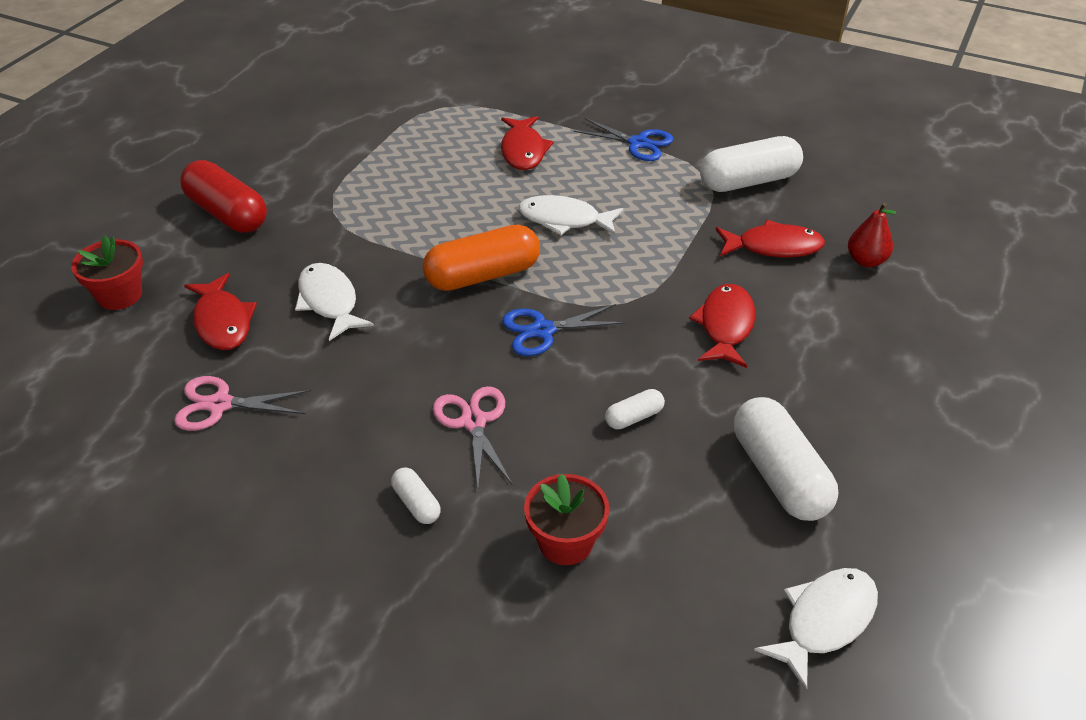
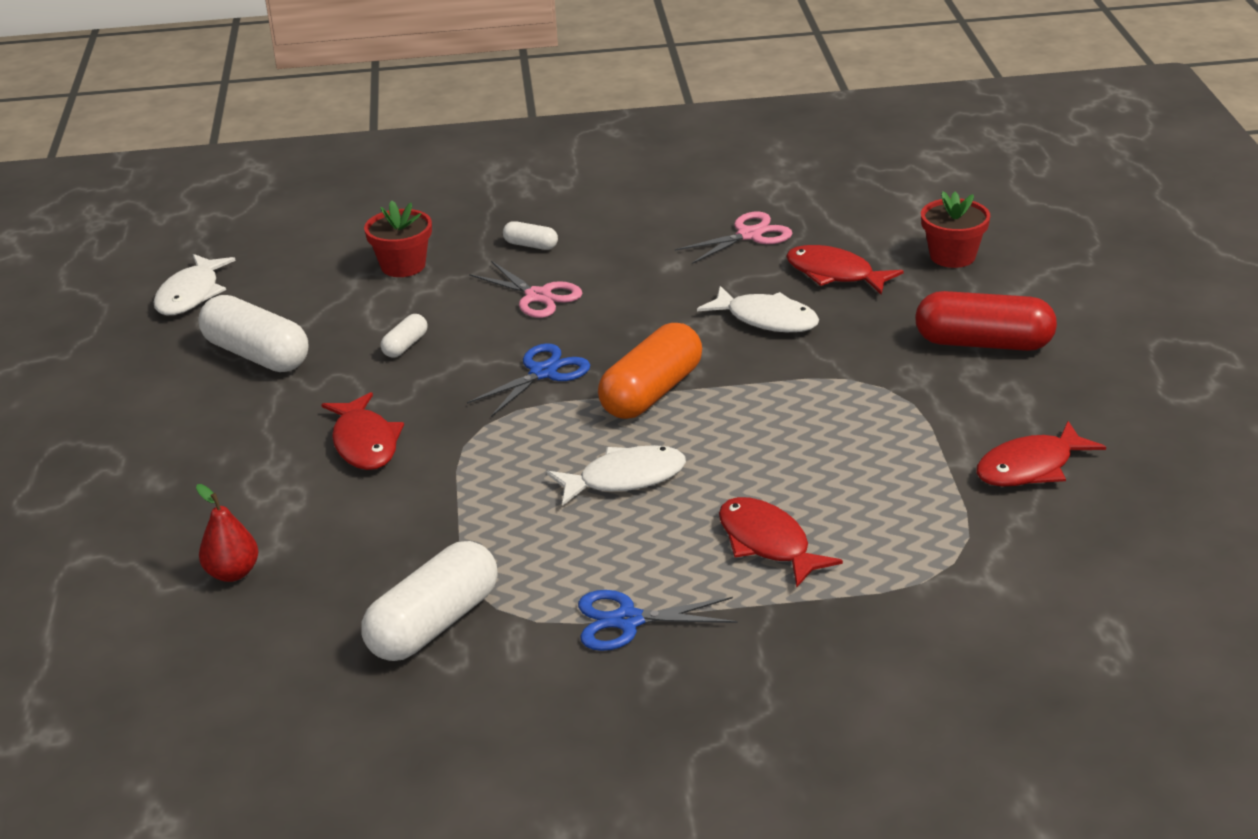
camera: 150 degrees right, 10 degrees down
red fish [716,220,825,258] -> red fish moved to [976,421,1106,487]

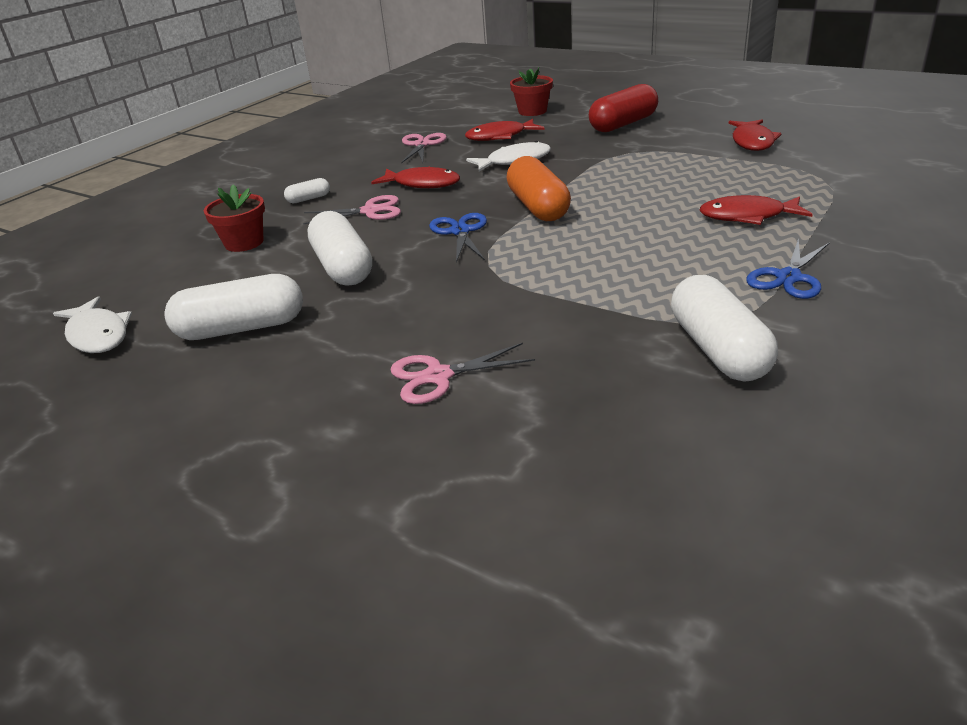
camera: 50 degrees left, 0 degrees up
red pear [196,484,259,582] -> none
red fish [321,392,404,470] -> red fish moved to [371,167,460,188]
white capsule [381,314,427,358] -> white capsule [307,211,372,286], size x2.11
white fish [547,445,686,506] -> none
none -> pink scissors [390,343,535,404]

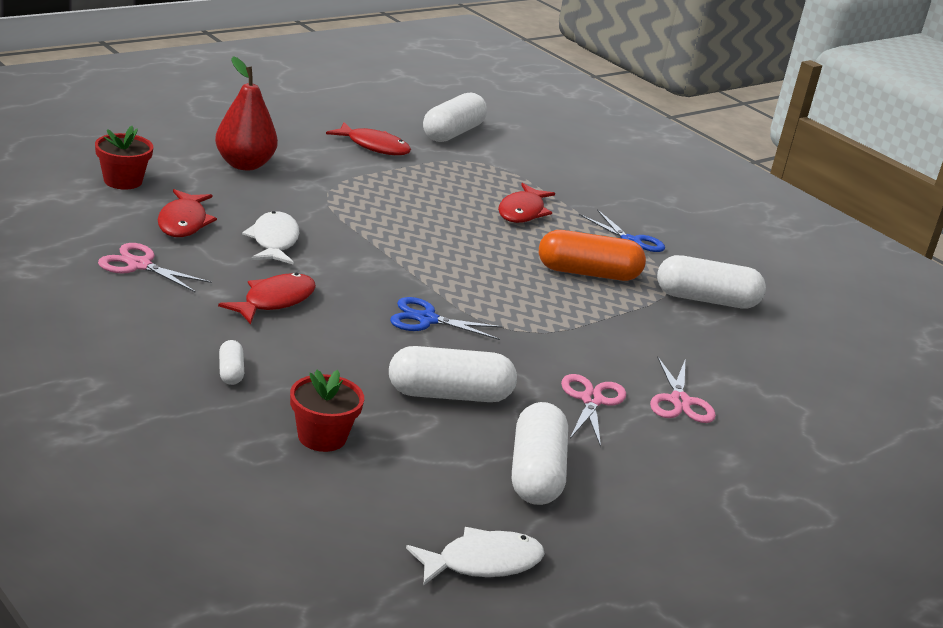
camera: 80 degrees left, 5 degrees down
pink scissors [303,195,401,225] -> pink scissors moved to [561,374,626,447]
orange capsule [507,156,571,221] -> orange capsule moved to [539,230,646,281]
red capsule [589,84,658,132] -> red pear [215,56,278,170]
none -> white capsule [423,92,487,142]

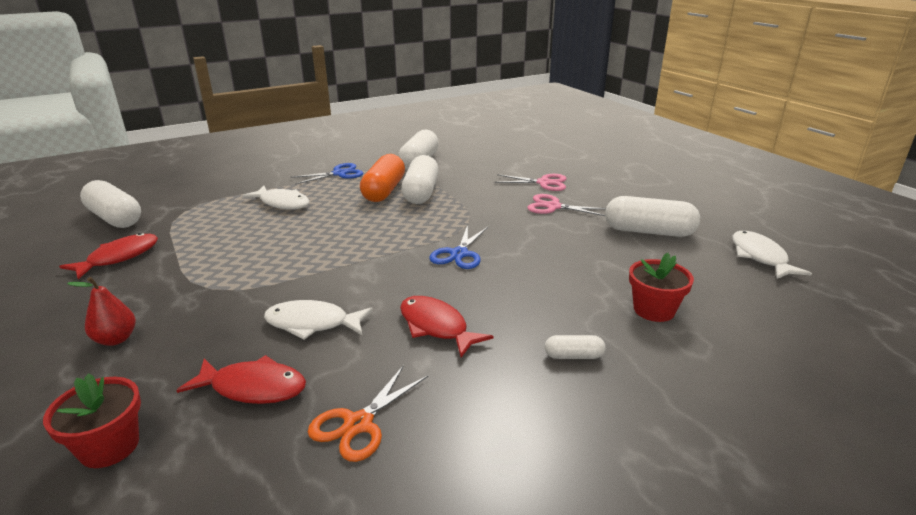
camera: 75 degrees left, 0 degrees up
pink scissors [98,243,212,293] -> orange scissors [308,365,429,462]
red pear [215,56,278,170] -> red pear [67,277,136,346], size x0.60
white capsule [389,346,517,402] -> white capsule moved to [401,155,439,204]
red fish [498,183,555,223] -> white fish [242,186,309,210]

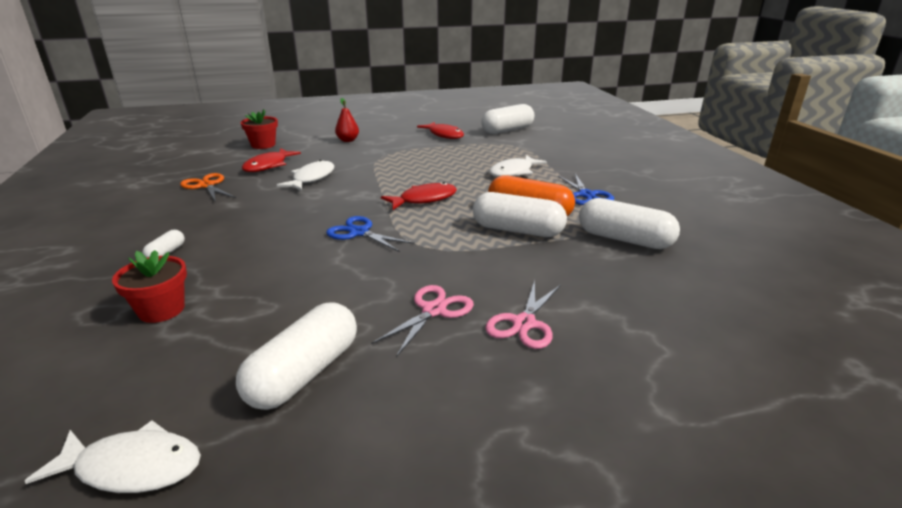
camera: 105 degrees right, 0 degrees up
red fish [400,296,494,357] -> red fish moved to [381,182,457,210]

